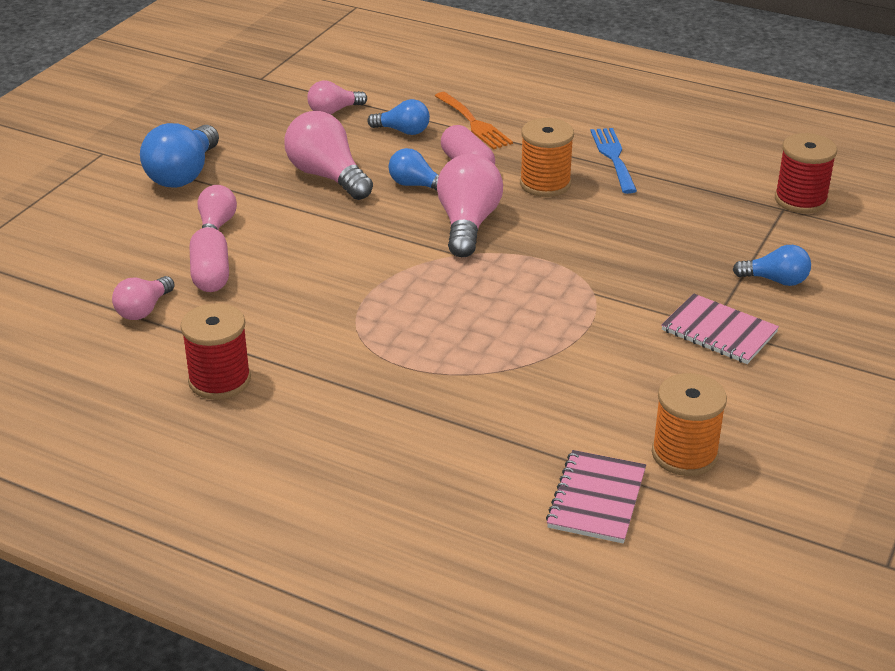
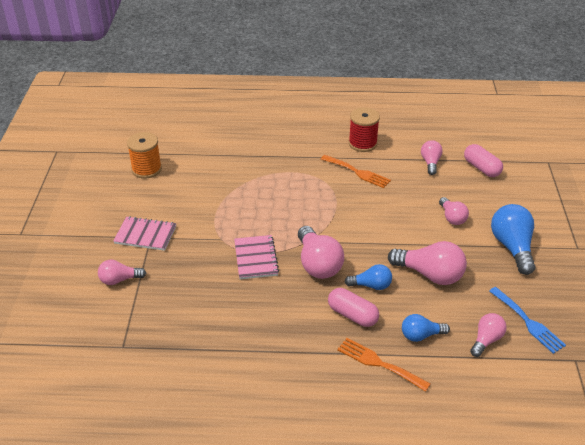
camera: 155 degrees right, 5 degrees up
pink capsule [190,227,229,292] -> pink capsule moved to [464,144,503,177]
orange spool [520,118,574,197] -> none
pink notebook [546,450,646,544] -> pink notebook moved to [234,235,279,279]
blue fork [591,128,637,194] -> blue fork moved to [489,287,566,354]
blue light bulb [733,245,811,286] -> pink light bulb [98,260,146,285]
red spool [775,133,837,213] -> none
none -> orange fork [321,155,391,188]

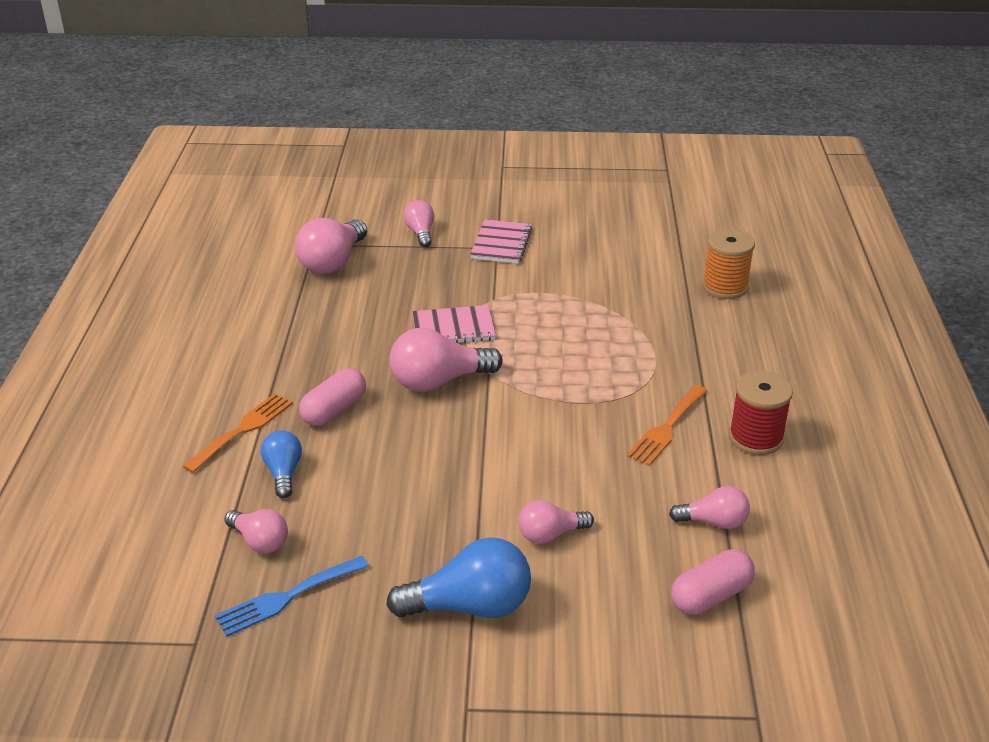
camera: 90 degrees right, 5 degrees down
orange spool [127,132,162,179] -> orange spool moved to [702,229,755,299]
blue light bulb [345,264,392,290] -> none
pink light bulb [388,241,467,285] -> pink light bulb moved to [295,218,367,274]

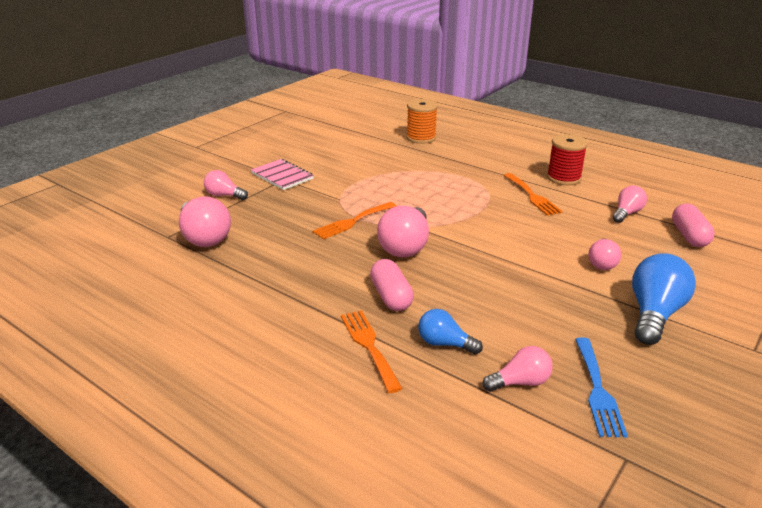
camera: 55 degrees left, 5 degrees down
pink notebook [412,305,496,343] -> orange fork [313,202,396,239]

